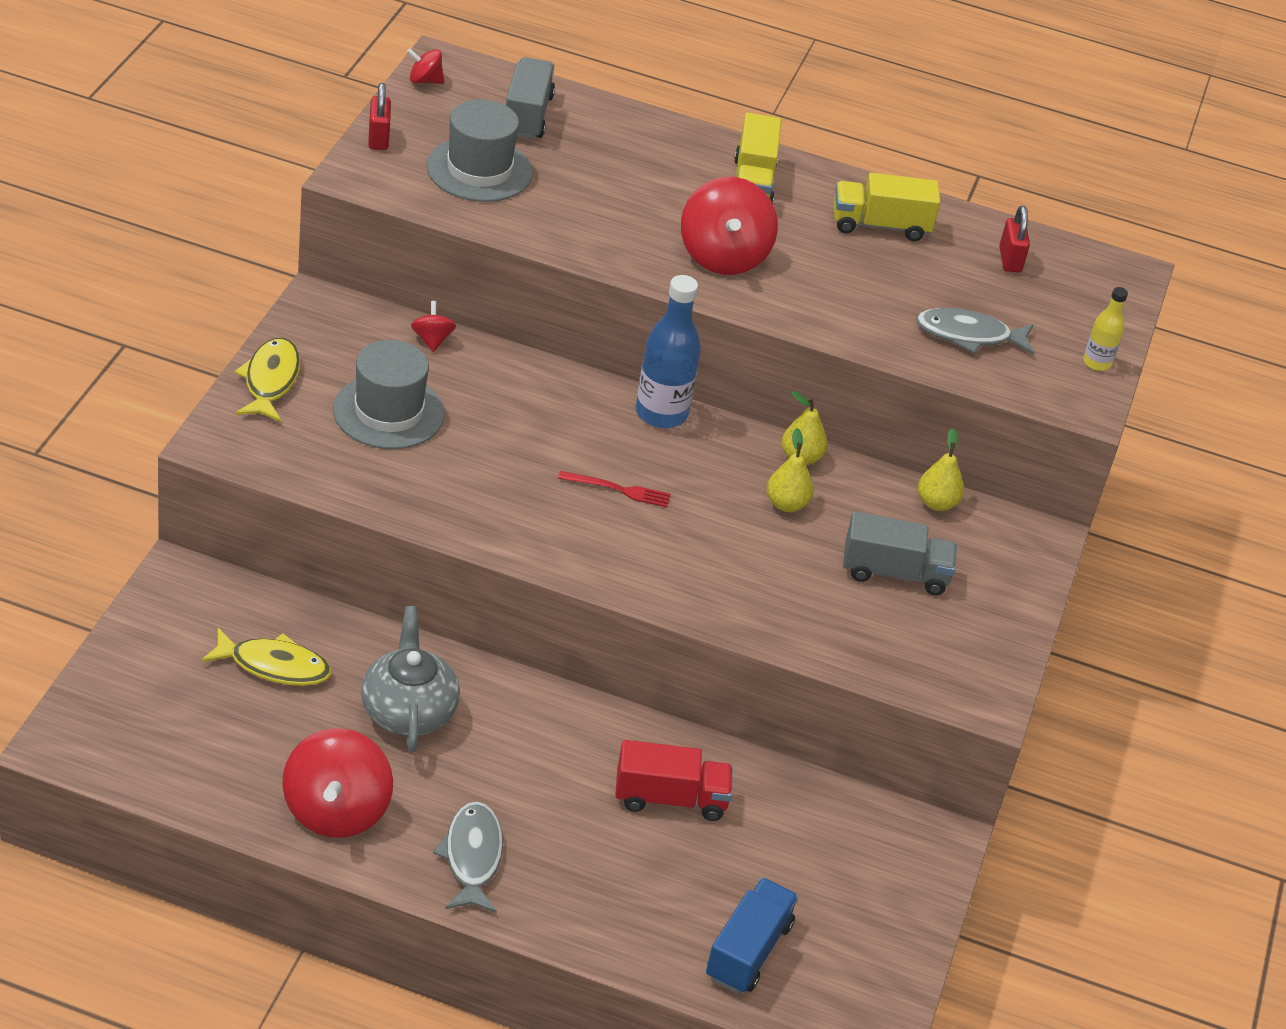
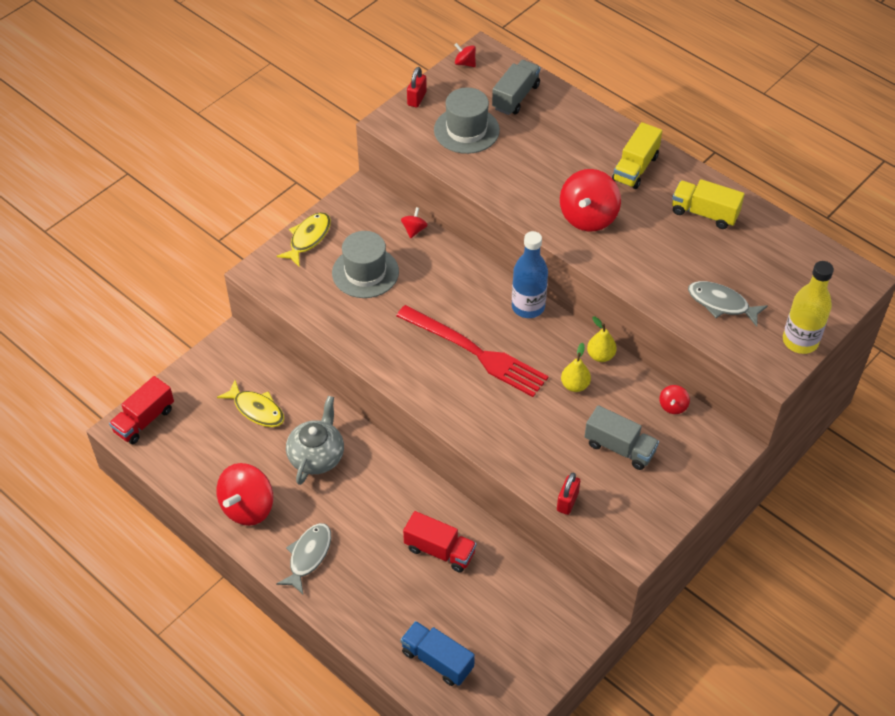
camera: 30 degrees right, 10 degrees up
red fork [558,471,671,508] -> red fork [396,305,549,397], size x2.41
blue truck [706,878,798,994] -> blue truck turned 105 degrees counterclockwise [400,621,475,686]
yellow pear [918,428,964,511] -> red spinning top [659,385,690,414]
red padlock [999,206,1030,273] -> red padlock moved to [557,473,580,515]
yellow bottle [1083,287,1128,371] -> yellow bottle [783,261,834,354], size x1.84
none -> red truck [109,376,174,444]

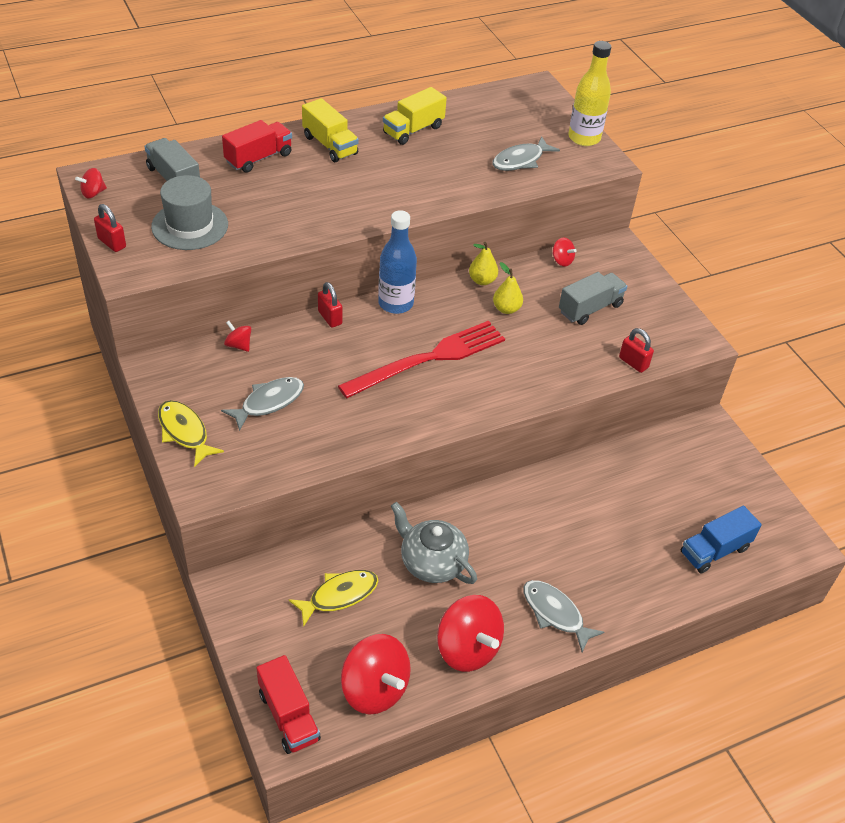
camera: 70 degrees left, 5 degrees down
grey hat [332,231,399,298] -> grey fish [221,377,304,431]
red truck [403,511,476,573] -> red truck moved to [222,120,292,173]
red spinning top [560,169,621,232] -> red spinning top moved to [341,634,411,714]
none -> red padlock [318,282,342,328]

